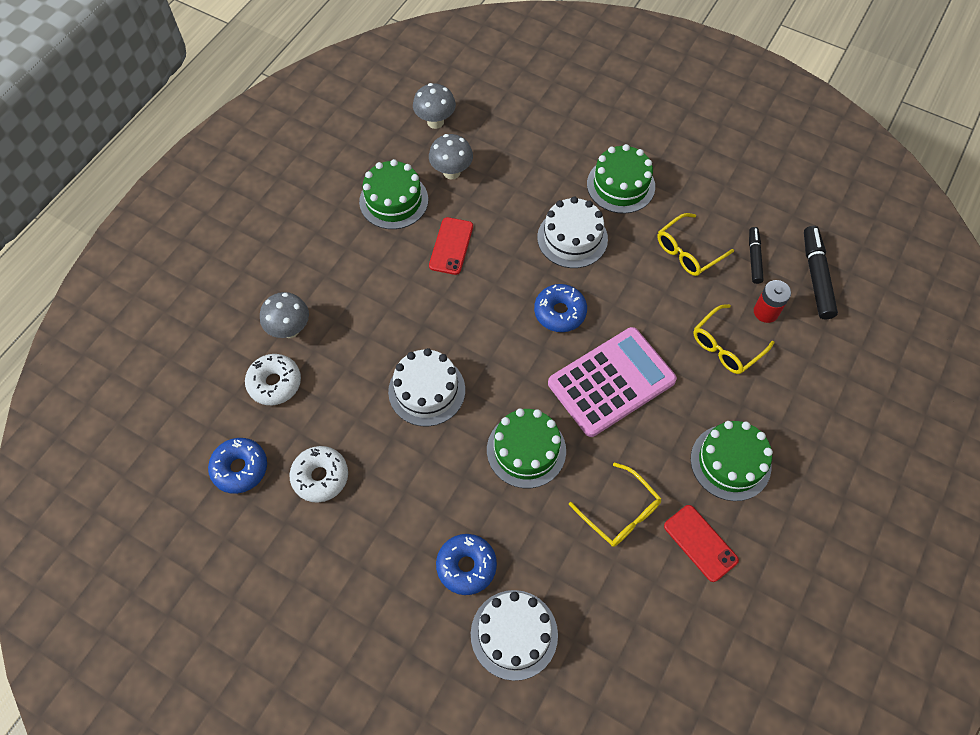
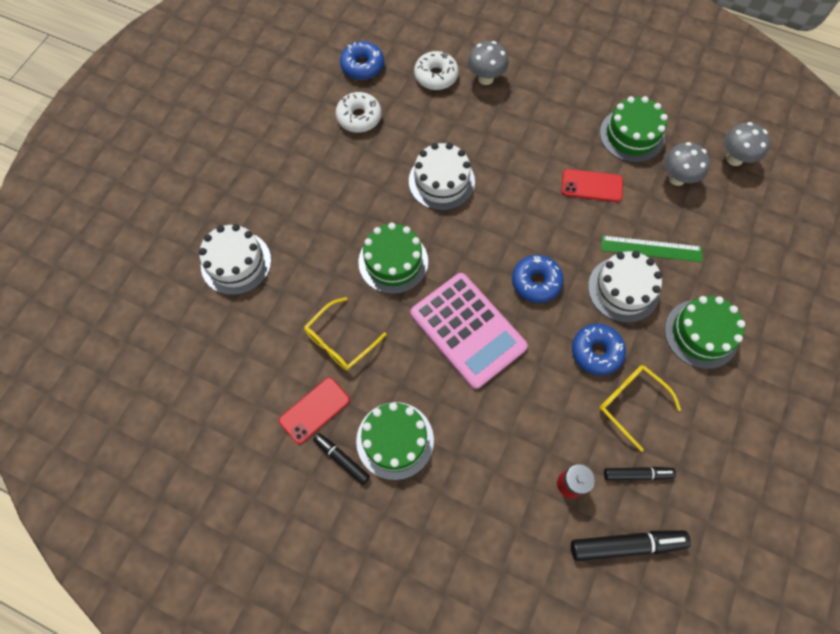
camera: 85 degrees right, 5 degrees up
blue donut [436,534,497,595] -> blue donut moved to [572,324,626,375]
yellow glasses [693,304,774,374] -> none
none -> black marker [313,433,370,485]
none -> green ruler [601,235,702,262]

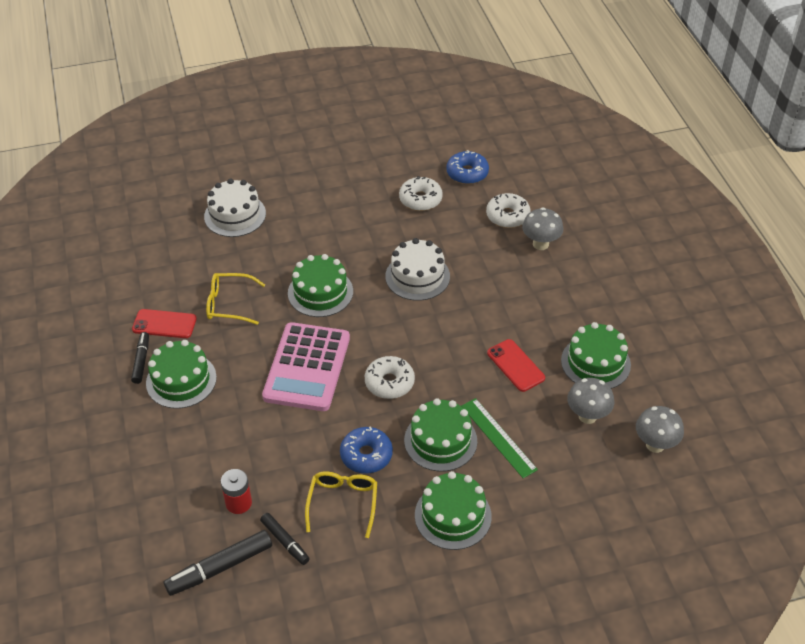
camera: 50 degrees right, 20 degrees down
blue donut [512,255,564,303] -> white donut [365,356,415,399]
black marker [571,530,691,561] -> black marker turned 105 degrees clockwise [164,530,272,596]
white cake [588,251,662,323] -> green cake [404,398,477,472]

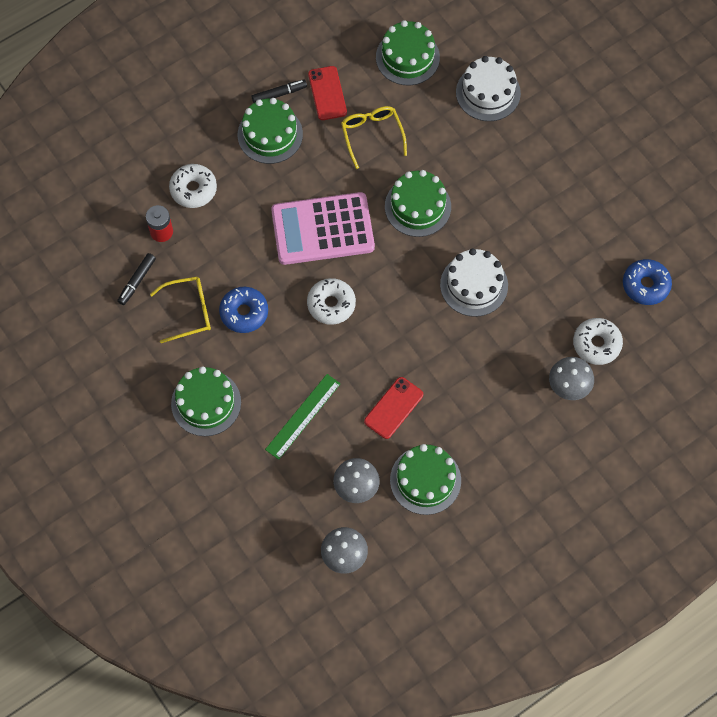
camera: 70 degrees right, 20 degrees up
black marker [164,530,272,596] -> none
white donut [399,176,443,211] -> white donut moved to [169,164,217,208]
green cake [404,398,477,472] -> green cake moved to [376,20,440,85]

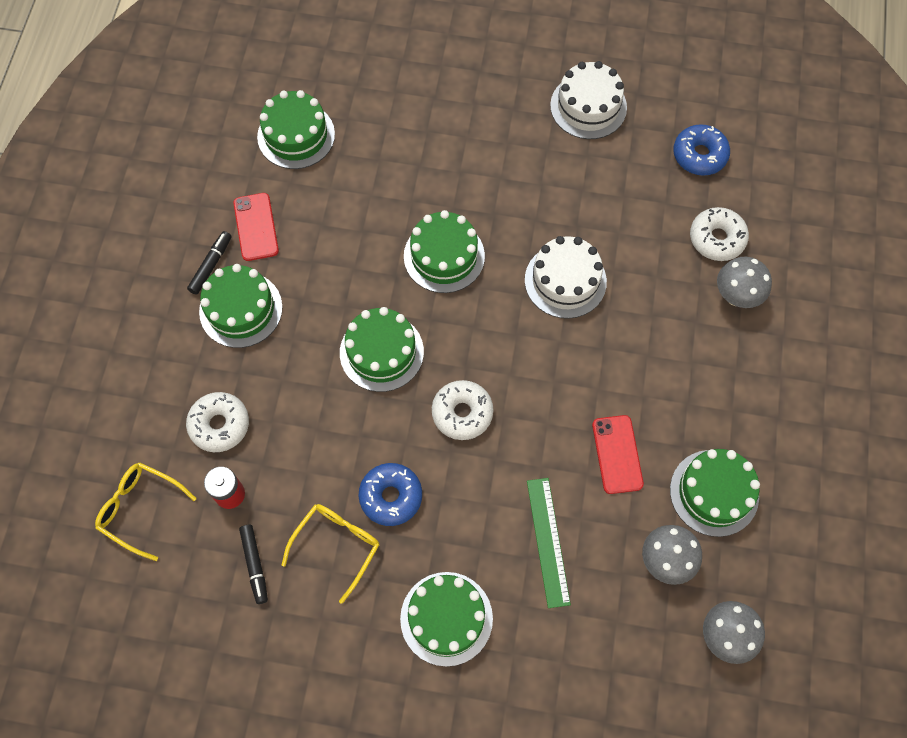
camera: 45 degrees left, 0 degrees up
pink calculator [271,192,375,265] -> green cake [340,307,424,392]
red phone [308,66,347,120] -> red phone turned 45 degrees clockwise [233,193,279,261]
yellow glasses [341,106,407,169] -> yellow glasses moved to [95,462,197,561]
white cake [456,56,521,121] -> white cake moved to [550,61,627,139]

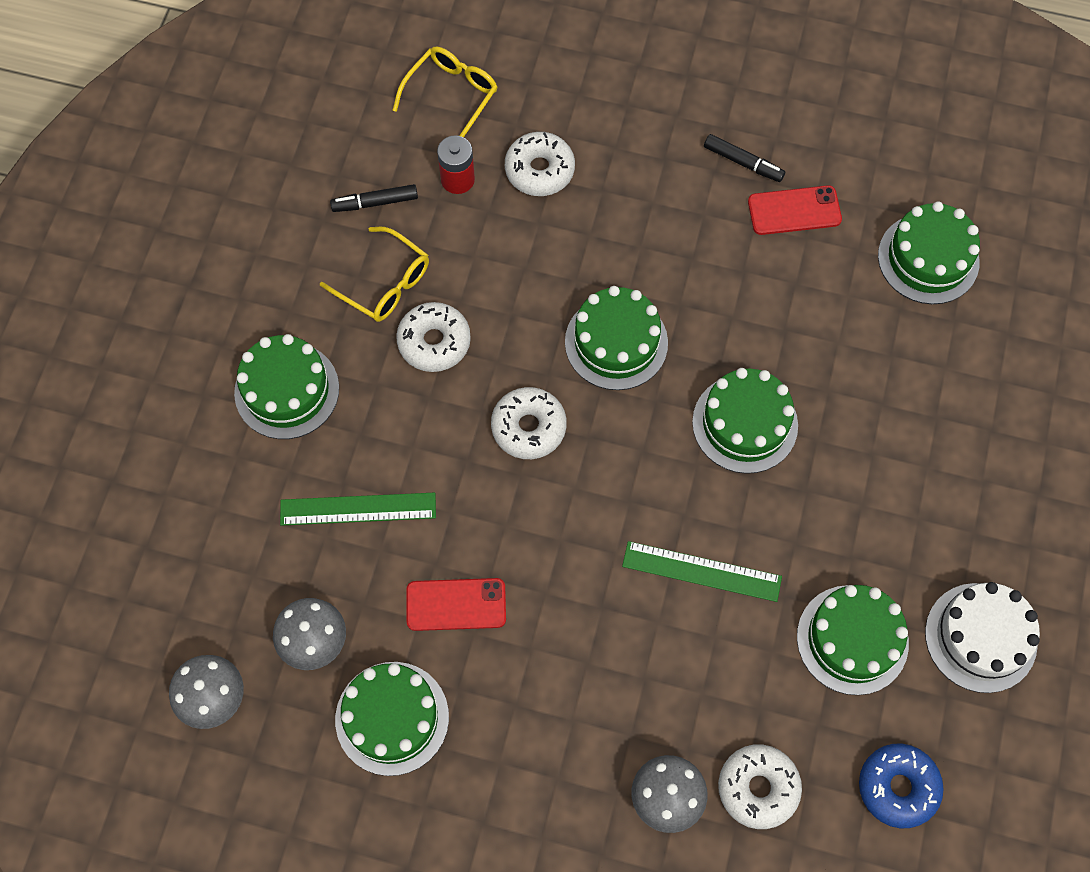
camera: 95 degrees right, 0 degrees up
green cake [199,264,283,348] -> green cake moved to [797,585,909,695]
blue donut [359,463,422,526] -> white donut [396,302,471,372]
white cake [525,236,607,319] -> green ruler [622,541,782,602]

